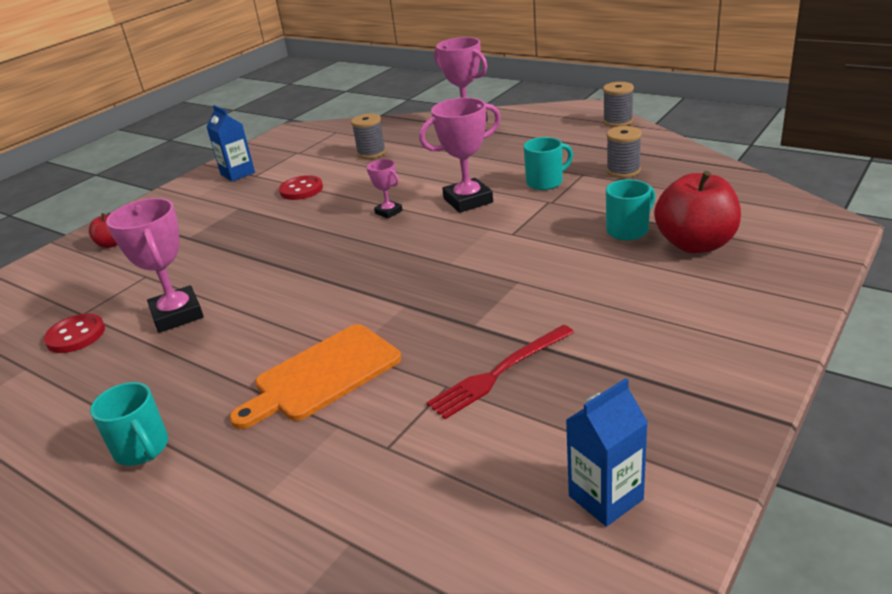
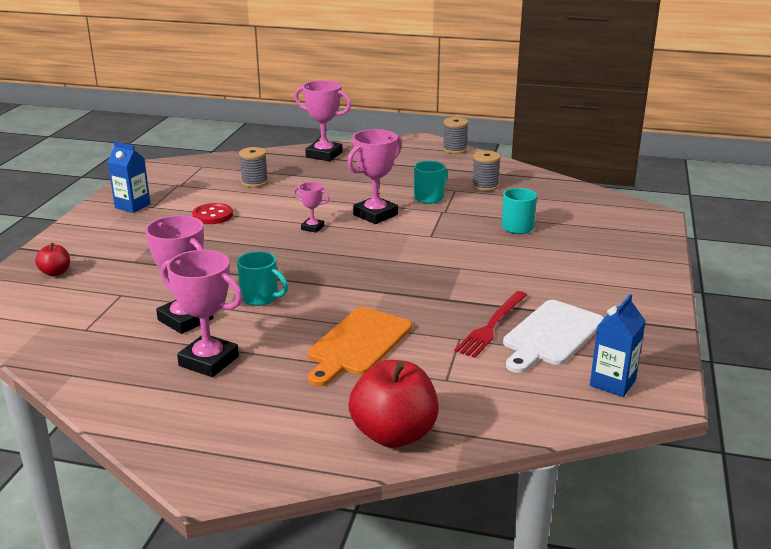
camera: 25 degrees left, 5 degrees down
red button [44,313,105,353] -> none
turquoise mug [90,382,168,466] -> turquoise mug moved to [237,251,288,306]
red apple [654,171,741,253] -> red apple moved to [349,360,439,448]
none -> pink trophy [161,250,243,377]
none -> white cutting board [503,300,604,373]

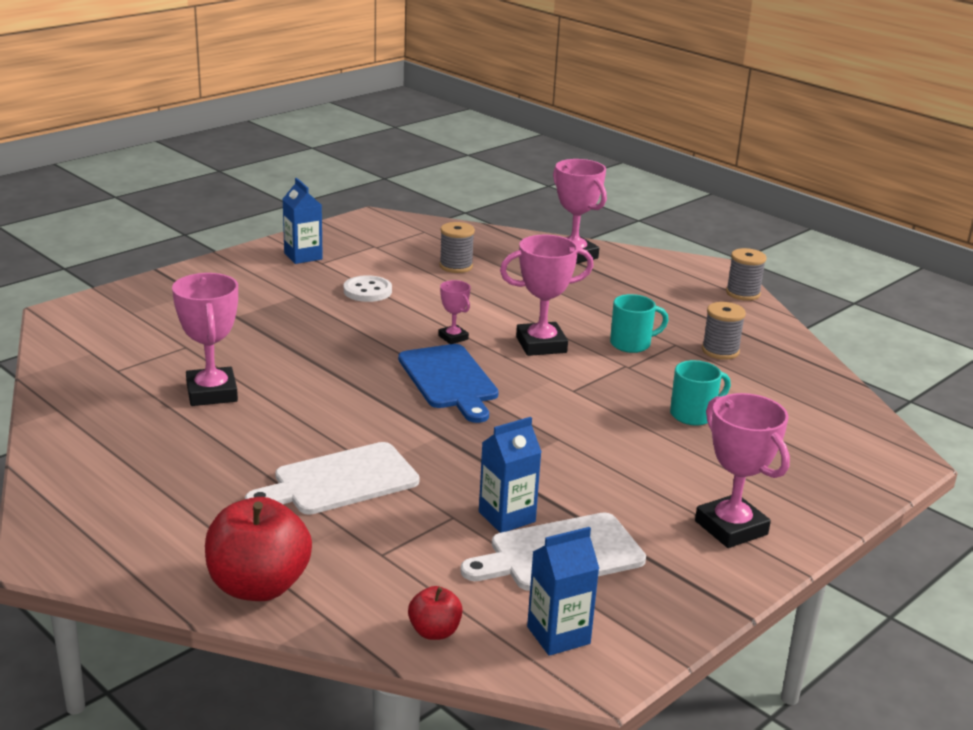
camera: 30 degrees right, 0 degrees up
red apple [35,243,70,276] -> red apple moved to [408,586,463,640]
pink trophy [161,250,243,377] -> pink trophy moved to [695,393,790,548]
red button [192,203,233,224] -> white button [344,275,392,302]
turquoise mug [237,251,288,306] -> none
orange cutting board [308,307,412,386] -> white cutting board [245,442,420,515]
red fork [454,291,527,358] -> blue carton [479,417,541,533]
none -> blue cutting board [398,344,499,423]

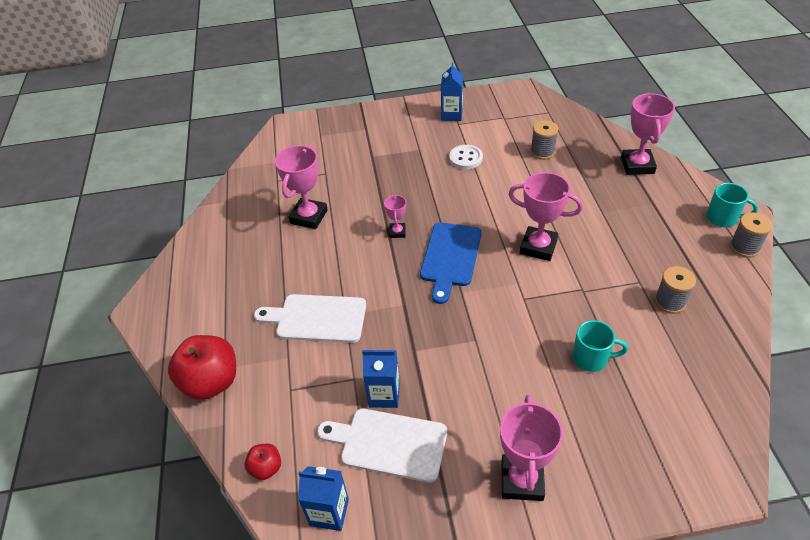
camera: 40 degrees right, 20 degrees up
pink trophy [438,280,471,344] -> pink trophy moved to [384,194,406,238]
turquoise mug [610,294,669,353] -> turquoise mug moved to [706,183,758,227]

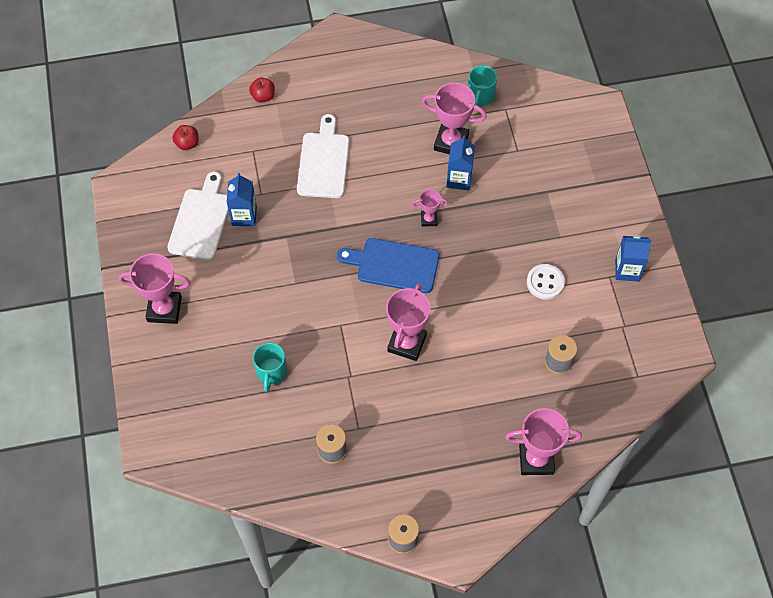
camera: 85 degrees right, 15 degrees up
red apple [168,335,236,400] -> red apple [249,78,275,103], size x0.50
blue carton [298,466,349,531] -> blue carton moved to [447,135,475,190]
turquoise mug [706,183,758,227] -> turquoise mug moved to [468,65,497,106]

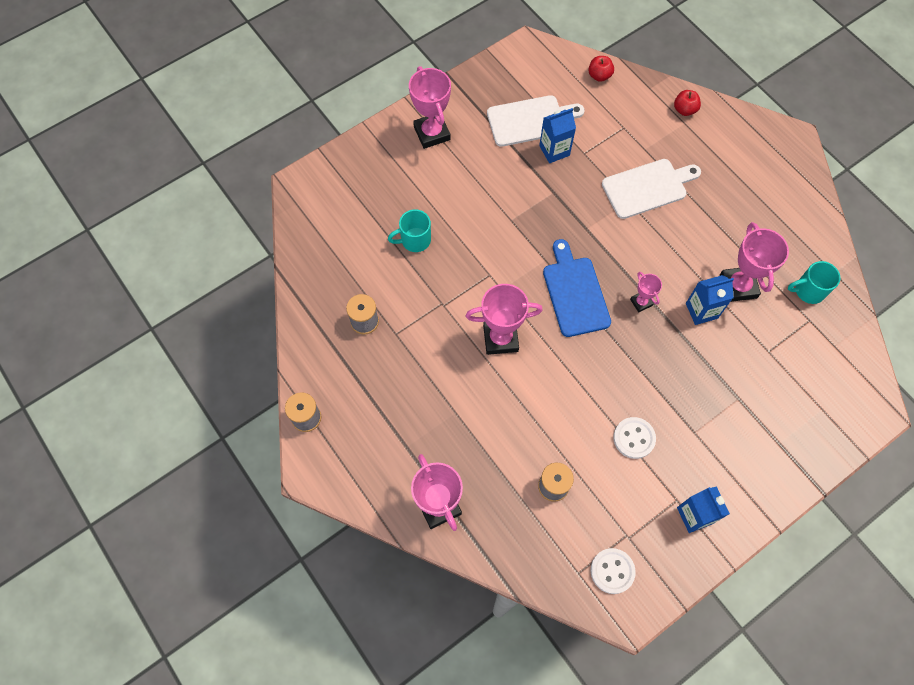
camera: 65 degrees right, 5 degrees up
none -> white button [590,548,636,594]

